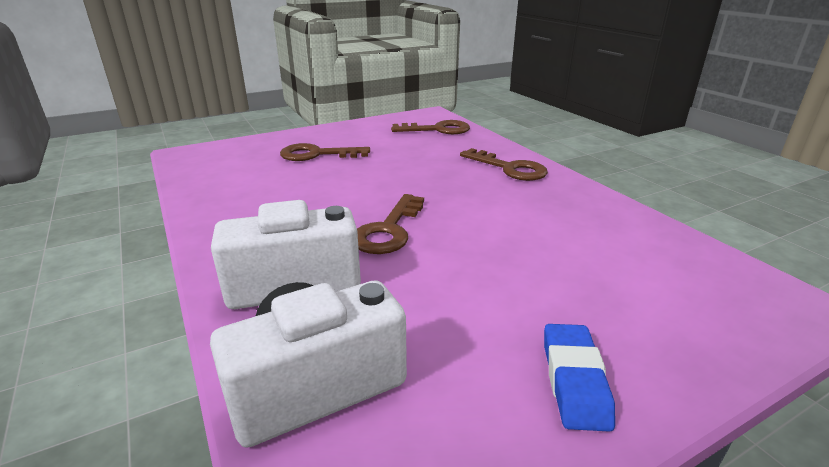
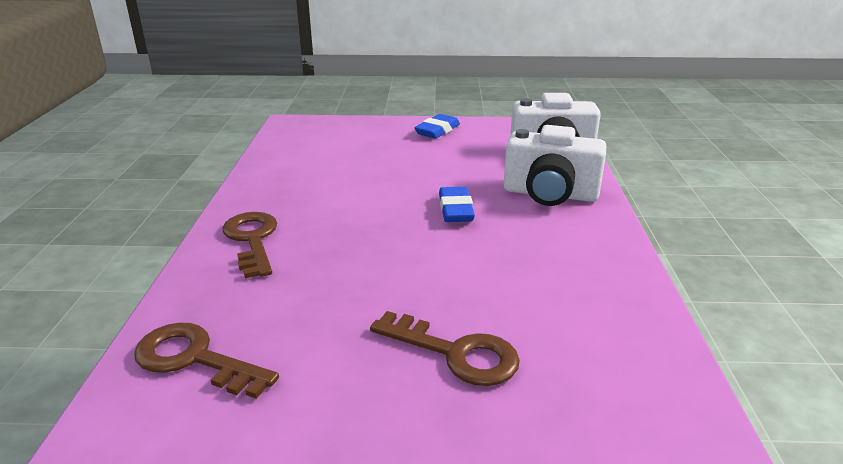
camera: 150 degrees left, 0 degrees up
brown key [357,194,424,254] -> blue eraser [439,187,475,222]

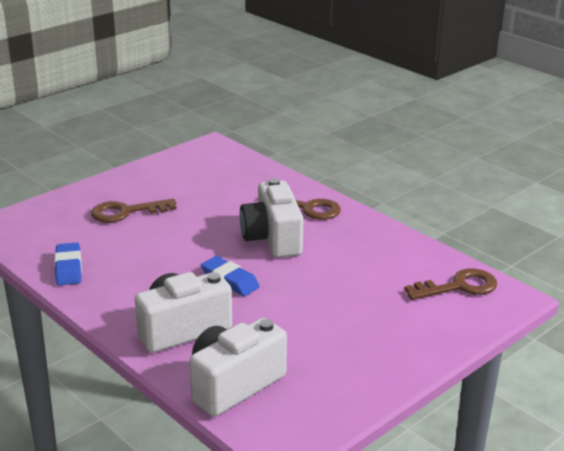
camera: 135 degrees right, 0 degrees up
brown key [134,323,279,399] -> brown key moved to [404,269,497,300]
blue eraser [414,114,460,138] -> blue eraser moved to [55,243,82,285]
none -> white camera [240,178,304,258]

